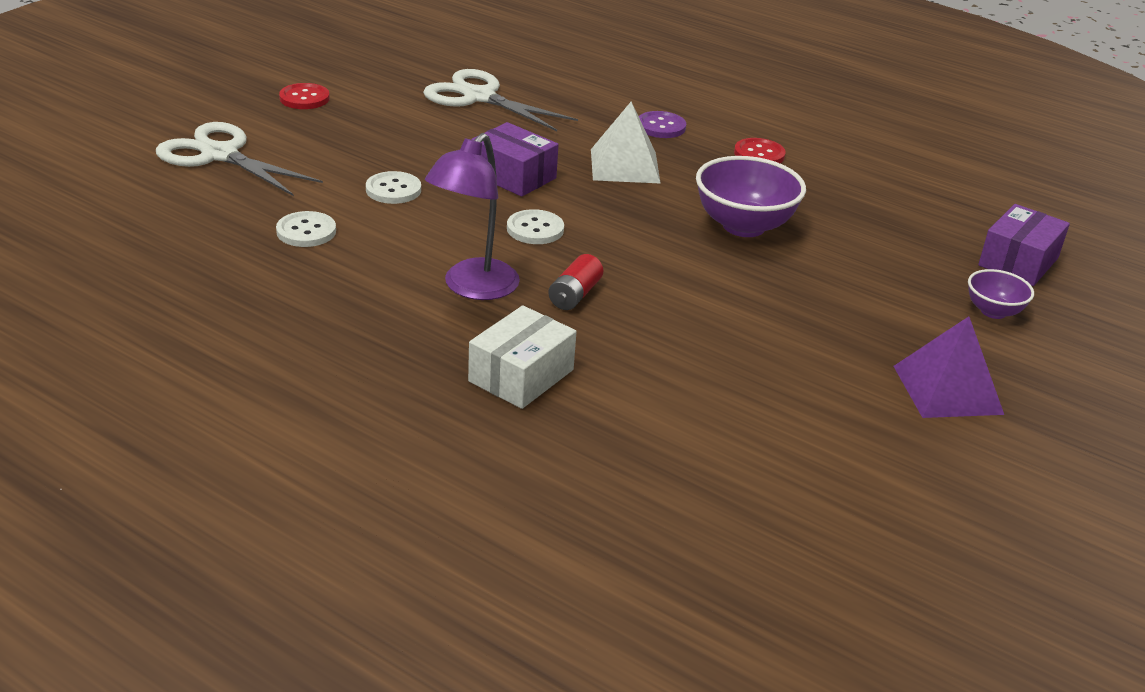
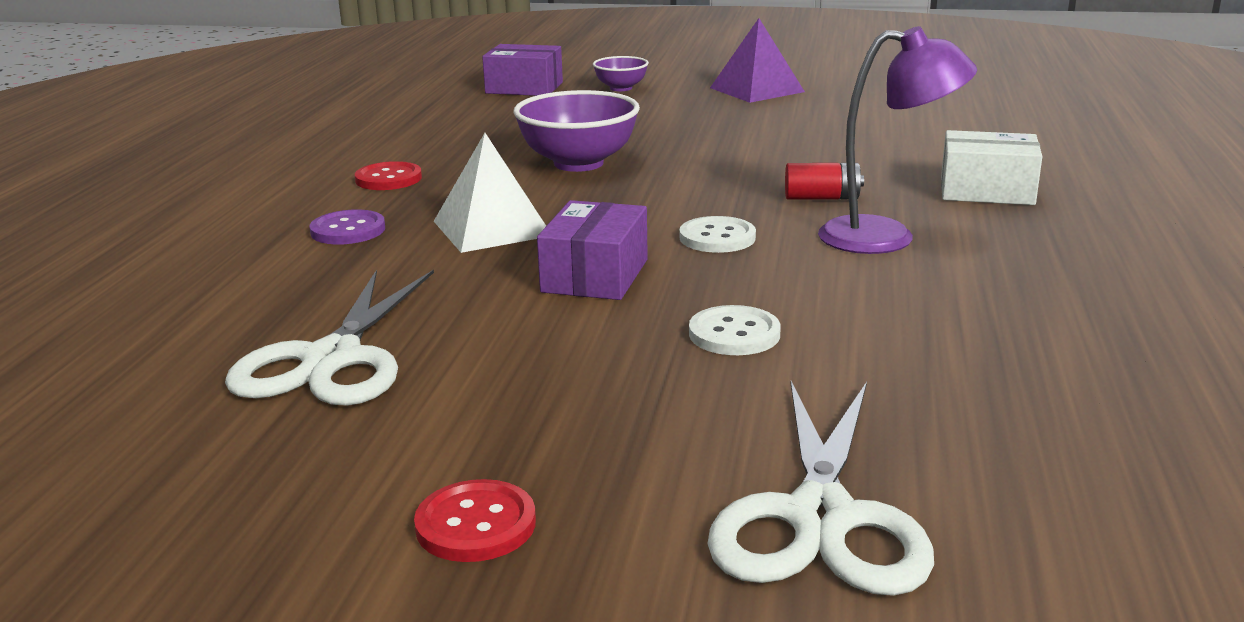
camera: 110 degrees left, 10 degrees down
white button [276,211,336,247] -> none

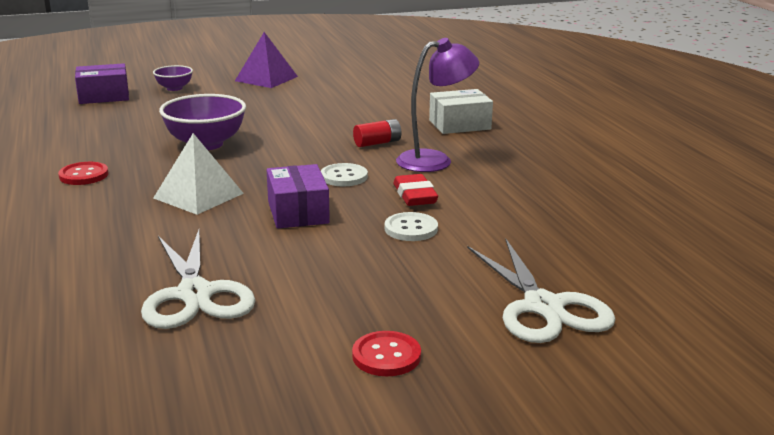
camera: 30 degrees left, 0 degrees up
purple button [310,209,385,244] -> none
none -> red eraser [393,174,438,206]

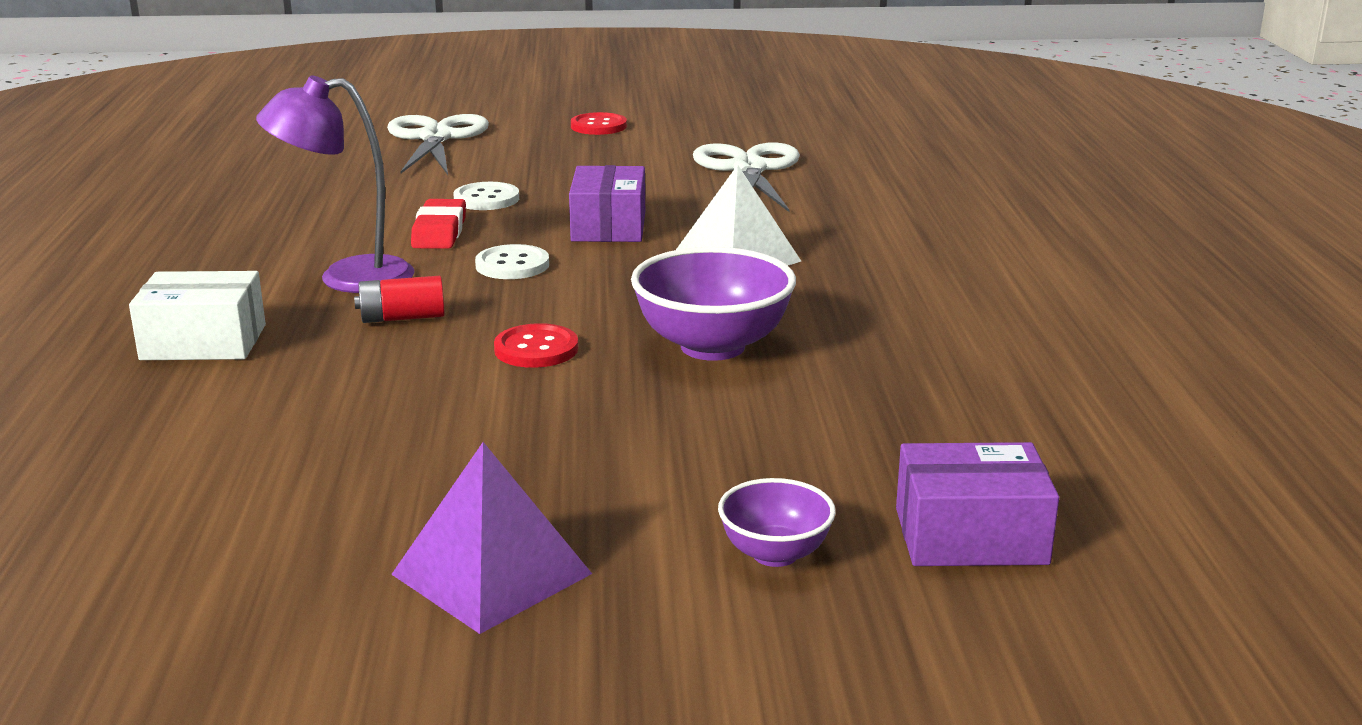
camera: 165 degrees left, 0 degrees up
red button [58,162,108,185] -> red button moved to [494,323,578,368]

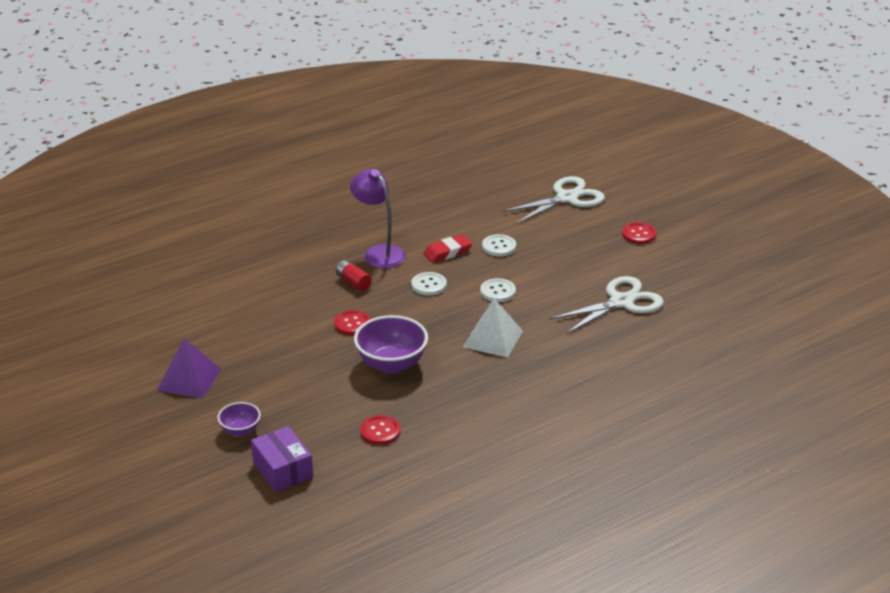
camera: 60 degrees right, 10 degrees up
white box [129,271,266,360] -> none
purple box [569,165,645,242] -> white button [480,278,516,302]
none -> red button [360,415,400,445]

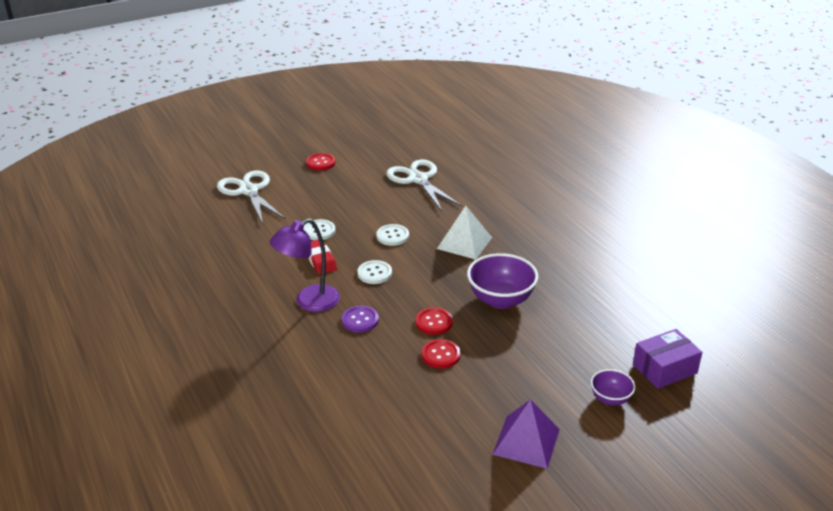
camera: 85 degrees left, 0 degrees up
red battery [336,260,372,291] -> purple button [342,306,379,333]
red button [360,415,400,445] -> red button moved to [422,339,461,368]

